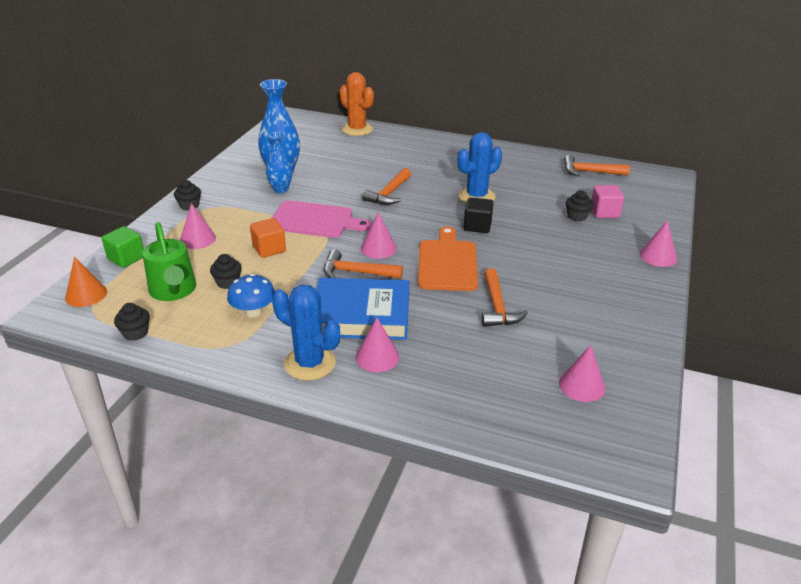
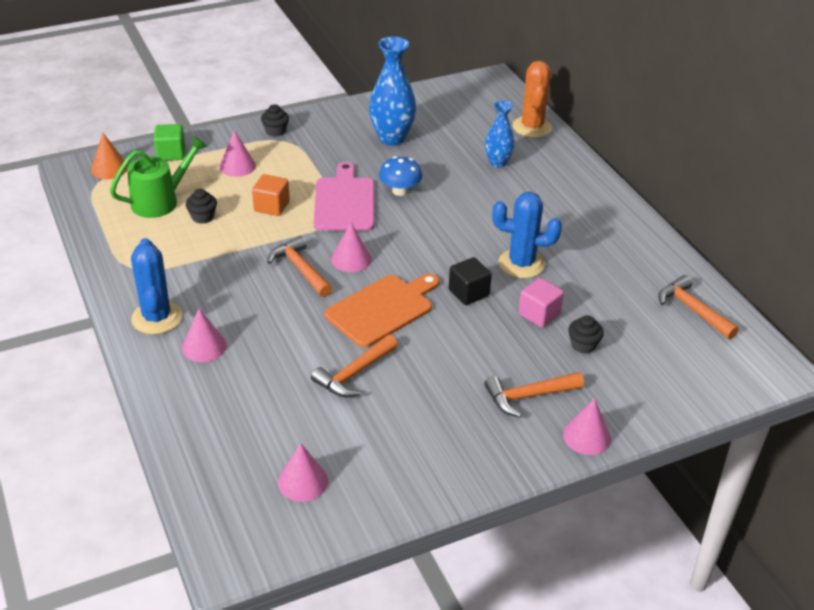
camera: 45 degrees right, 5 degrees up
black cupcake [114,303,150,341] -> none
green watering can [143,222,196,301] -> green watering can turned 150 degrees counterclockwise [110,135,207,218]
blue mushroom [227,274,275,318] -> blue mushroom moved to [379,156,422,196]
blue vase [266,132,292,193] -> blue vase moved to [485,101,515,168]
pink cutting board [272,200,372,238] -> pink cutting board turned 150 degrees counterclockwise [314,162,374,231]
blue book [316,278,409,340] -> none
orange hammer [362,168,411,205] -> orange hammer moved to [484,372,584,417]
pink cube [591,185,624,218] -> pink cube moved to [518,278,564,328]

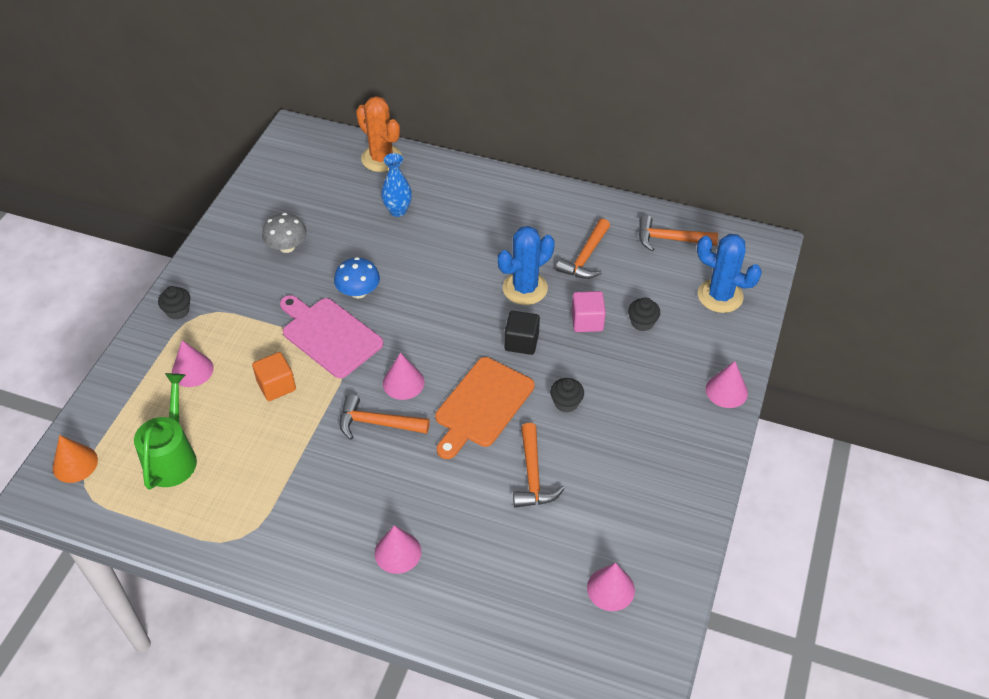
camera: 45 degrees left, 10 degrees up
blue cactus [131,238,182,334] -> blue cactus moved to [697,234,762,313]
green cube [154,124,185,161] -> none
black cupcake [186,189,217,224] -> black cupcake moved to [550,378,584,413]
orange cutting board [324,273,440,348] -> orange cutting board turned 150 degrees counterclockwise [435,357,535,459]
blue vase [369,36,416,146] -> grey mushroom [262,213,307,253]
orange hammer [484,372,584,417] -> orange hammer moved to [556,219,610,279]

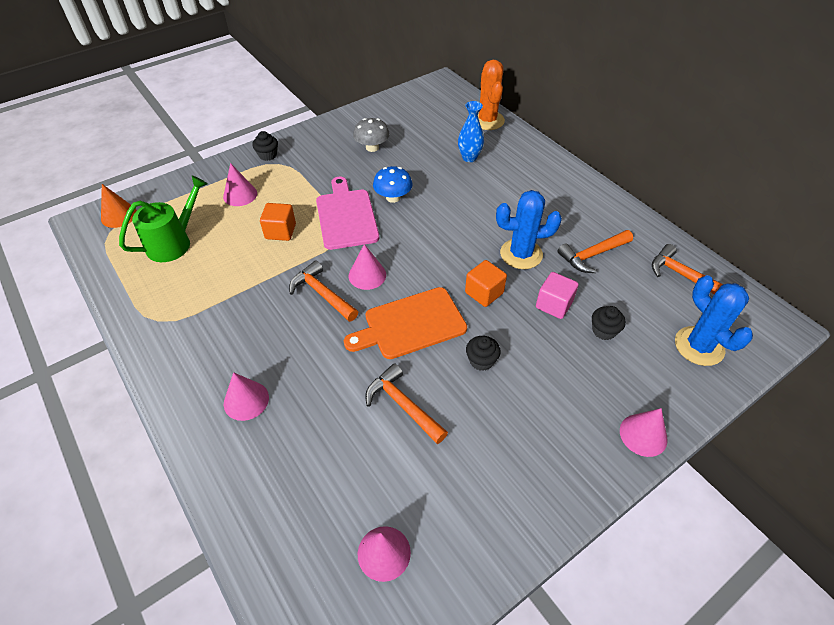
camera: 35 degrees right, 0 degrees up
black cube [504,311,540,355] -> orange cube [465,260,507,307]
orange hammer [513,423,565,508] -> orange hammer turned 105 degrees clockwise [365,363,448,444]

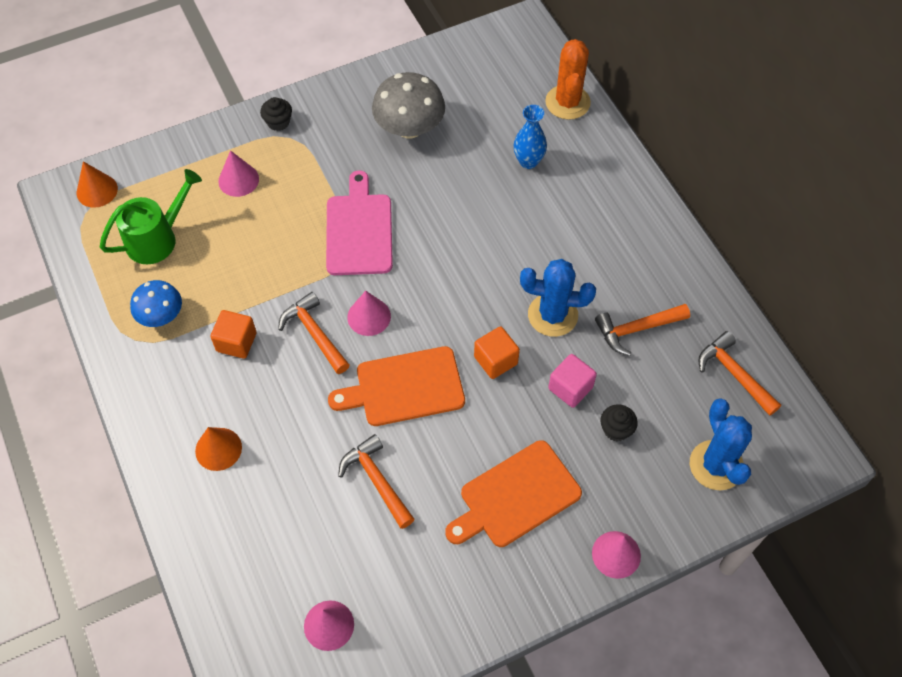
camera: 10 degrees right, 10 degrees up
pink cone [224,372,269,421] -> orange cone [195,427,242,471]
orange cube [260,203,296,241] -> orange cube moved to [210,310,257,359]
grey mushroom [353,118,390,152] -> grey mushroom [372,72,445,138], size x1.57
blue mushroom [373,166,413,203] -> blue mushroom moved to [130,280,182,327]
black cupcake [466,336,501,371] -> none
none -> orange cutting board [445,440,582,547]

